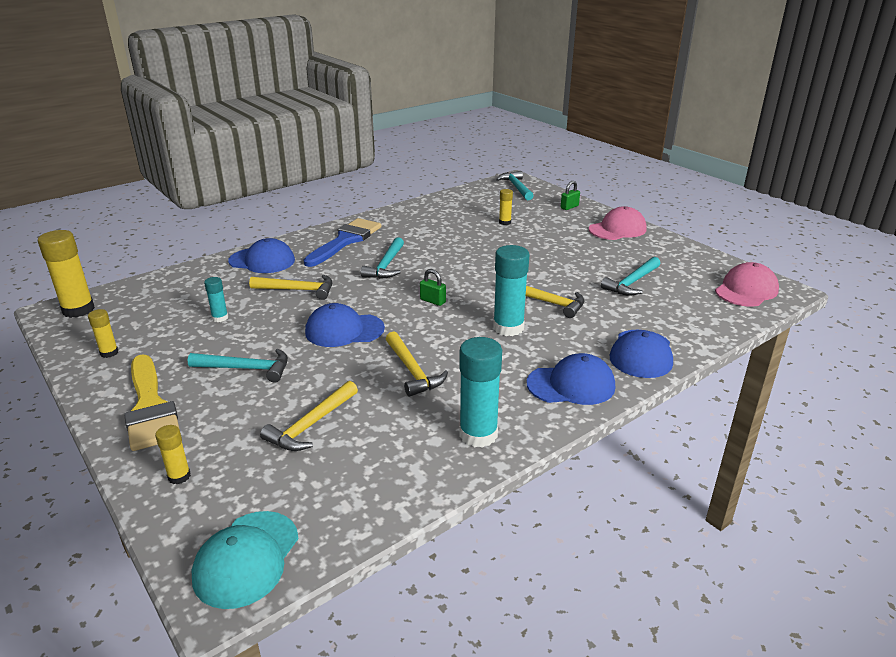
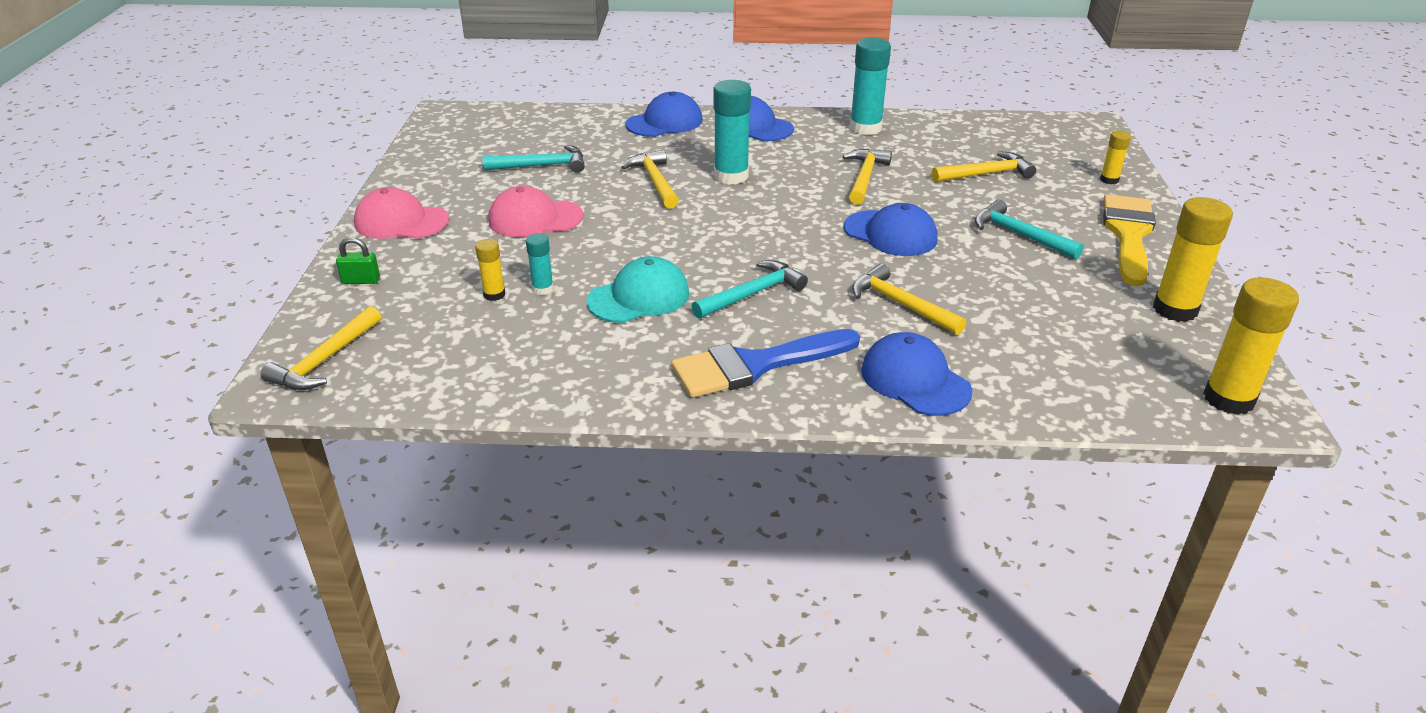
camera: 140 degrees left, 5 degrees up
yellow glue stick [88,309,118,358] -> yellow glue stick [1153,197,1233,322], size x1.93
turquoise cap [192,511,299,609] -> turquoise cap moved to [587,256,690,323]
turquoise glue stick [204,277,228,322] -> turquoise glue stick moved to [526,233,554,295]
green padlock [420,269,446,306] -> none
turquoise hammer [496,171,534,200] -> yellow hammer [261,306,381,390]
pink cap [715,262,779,307] -> pink cap moved to [488,186,584,237]

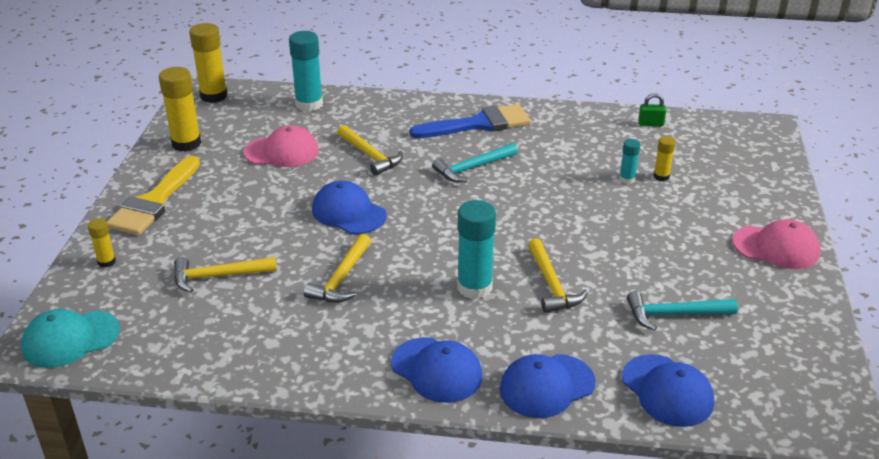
camera: 175 degrees left, 0 degrees up
yellow hammer [261,306,381,390] -> none
green padlock [336,237,380,284] -> green padlock moved to [638,93,666,126]
pink cap [488,186,584,237] -> pink cap moved to [244,125,319,167]
turquoise cap [587,256,690,323] -> turquoise cap moved to [21,309,120,368]
turquoise glue stick [850,38,891,135] -> turquoise glue stick moved to [289,31,323,111]
blue cap [861,332,972,416] -> blue cap moved to [622,354,714,427]
turquoise hammer [975,200,1084,259] -> none

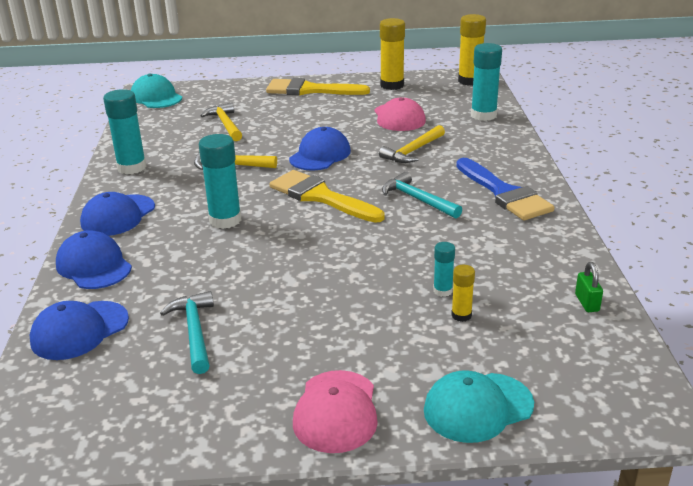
camera: 80 degrees right, 5 degrees down
yellow glue stick [88,218,116,268] -> none
yellow hammer [528,238,588,313] -> none
none -> turquoise glue stick [103,89,147,174]
none -> yellow brush [269,170,384,223]
none -> turquoise cap [424,370,534,443]

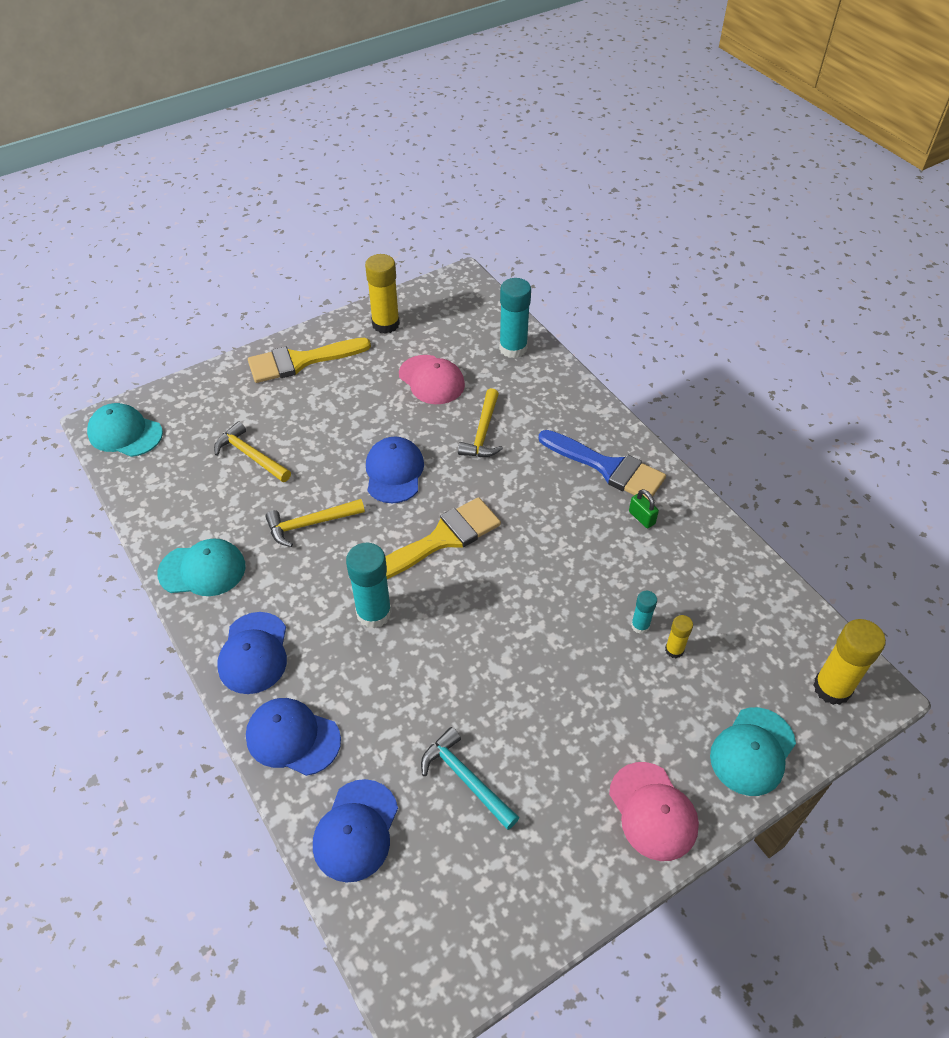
camera: 30 degrees left, 20 degrees up
turquoise glue stick [103,89,147,174] -> turquoise cap [157,538,246,596]
yellow brush [269,170,384,223] -> yellow brush turned 135 degrees clockwise [385,497,501,579]
turquoise hammer [382,172,462,218] -> none
yellow glue stick [458,14,486,86] -> yellow glue stick moved to [813,619,886,705]
green padlock [575,262,603,312] -> green padlock moved to [629,489,659,528]

